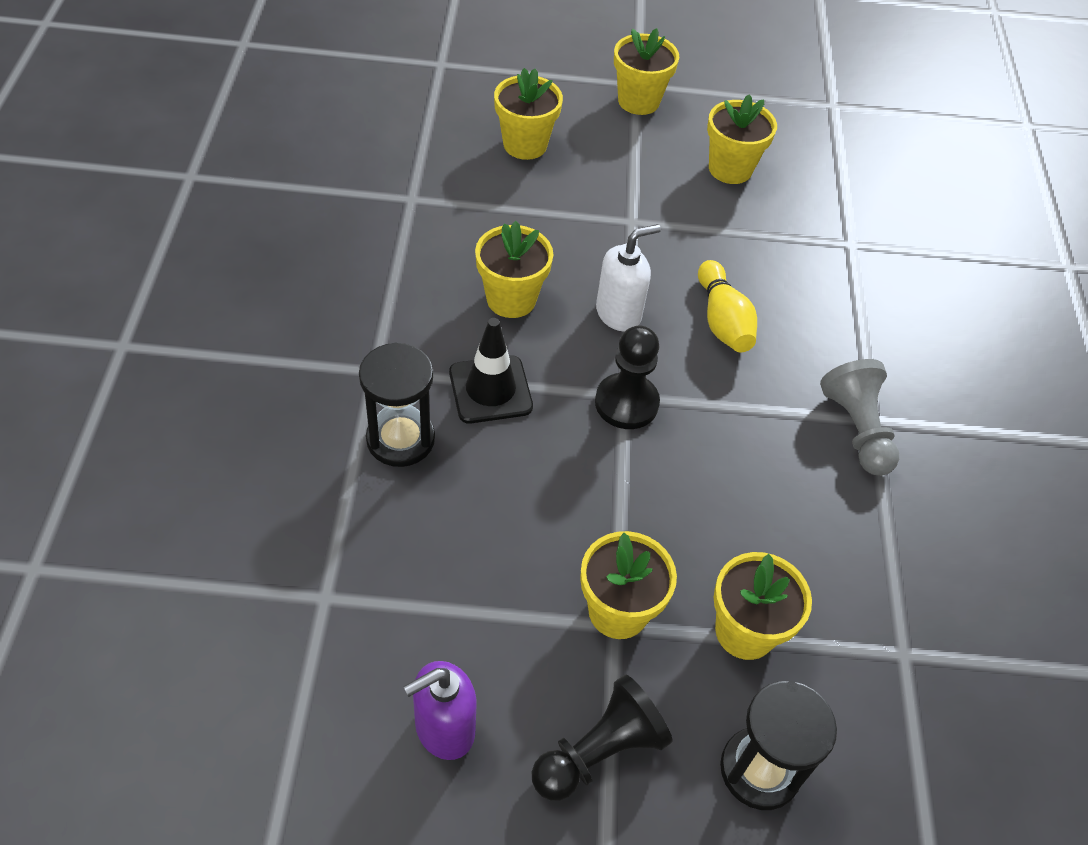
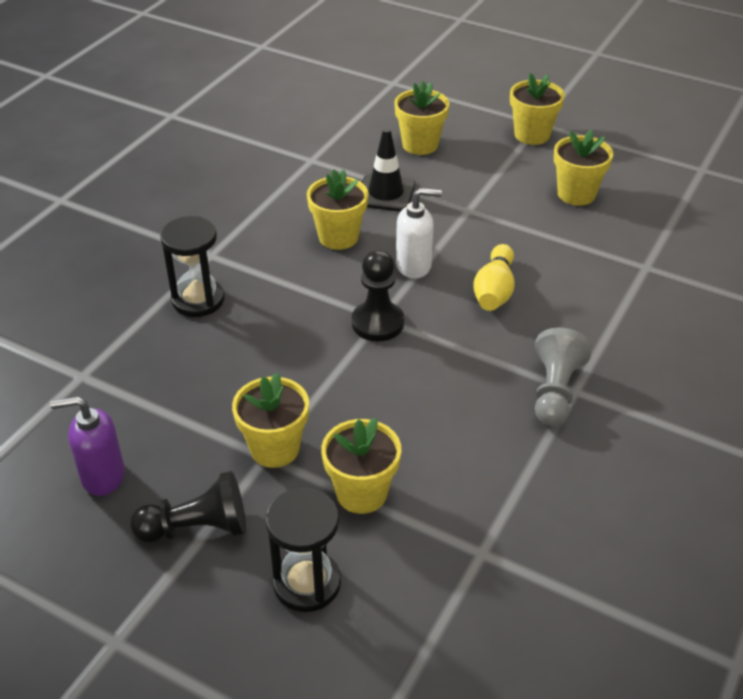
camera: 30 degrees right, 10 degrees down
black traffic cone [449,318,533,423] -> black traffic cone moved to [362,128,416,212]

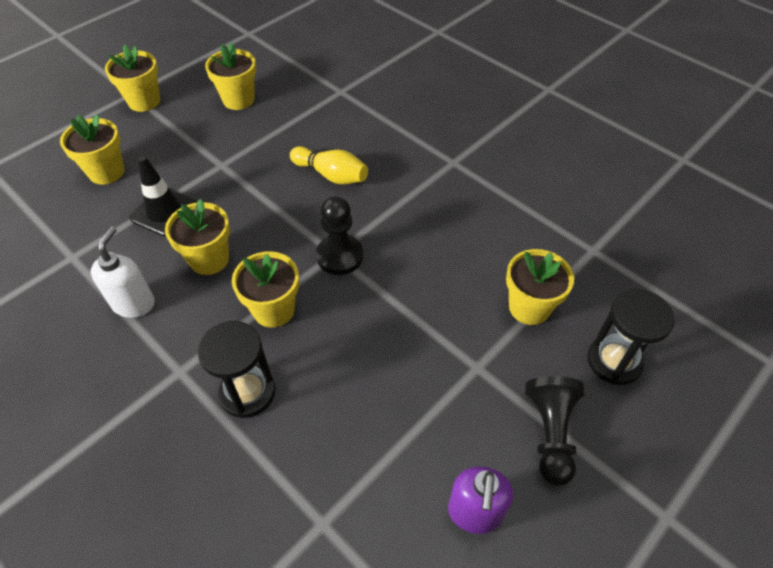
camera: 75 degrees left, 10 degrees up
yellow flower pot [232,372,309,468] -> yellow flower pot moved to [232,251,299,328]
white soap dispenser [396,188,442,279] -> white soap dispenser moved to [91,227,154,318]
grey pawn [534,328,592,426] -> none

